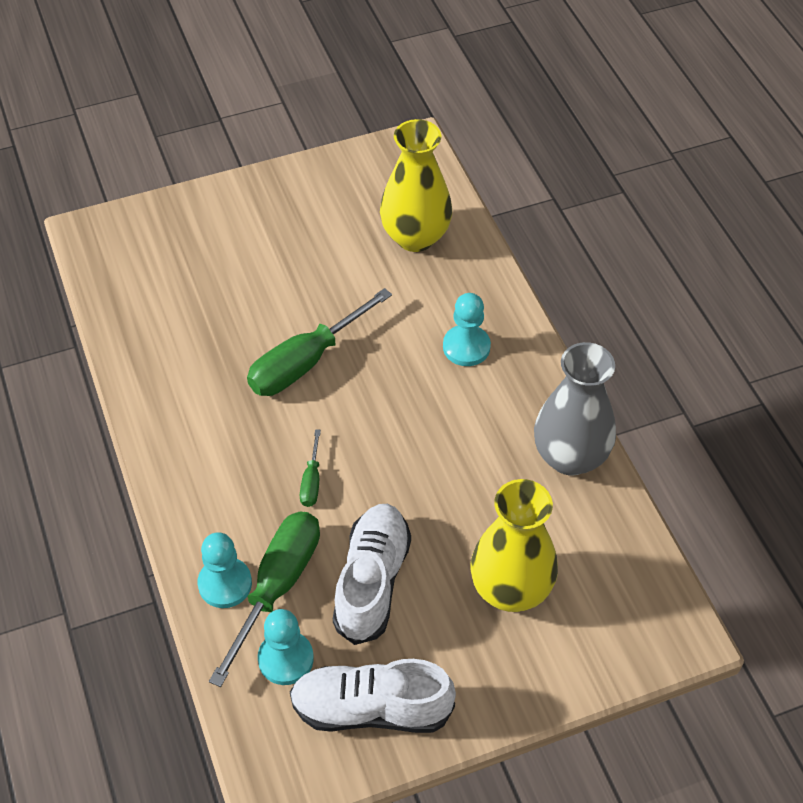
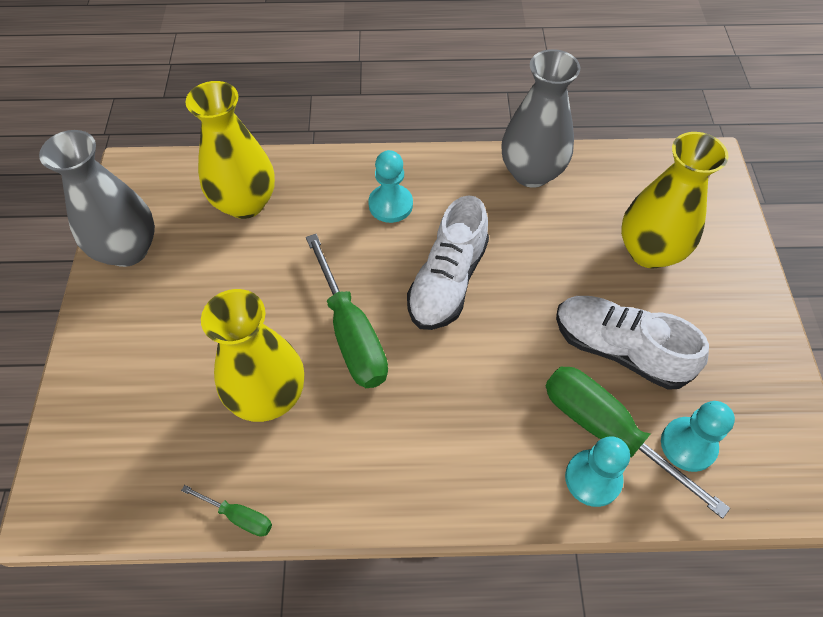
camera: 70 degrees left, 5 degrees up
white shoe [290,659,456,733] -> white shoe moved to [407,195,489,330]
green screwdriver [300,429,321,507] -> green screwdriver moved to [181,485,272,537]
none -> grey vase [39,130,155,267]
none -> yellow vase [201,289,304,422]

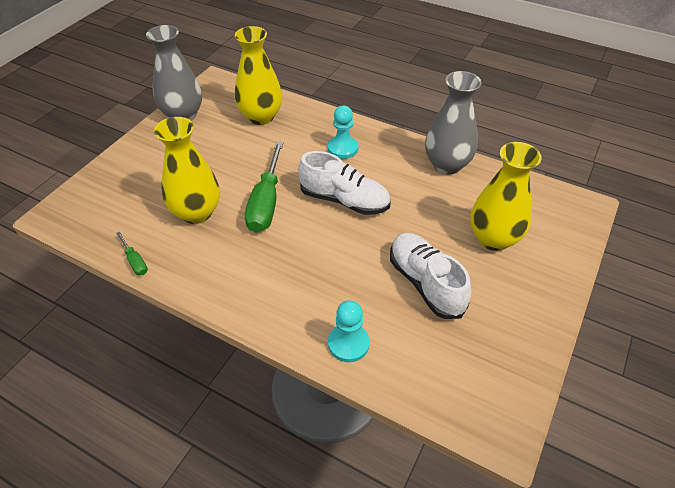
camera: 30 degrees right, 10 degrees down
white shoe [407,195,489,330] -> white shoe turned 120 degrees counterclockwise [298,151,390,215]
green screwdriver [546,367,730,519] -> none
turquoise pawn [661,401,735,472] -> none

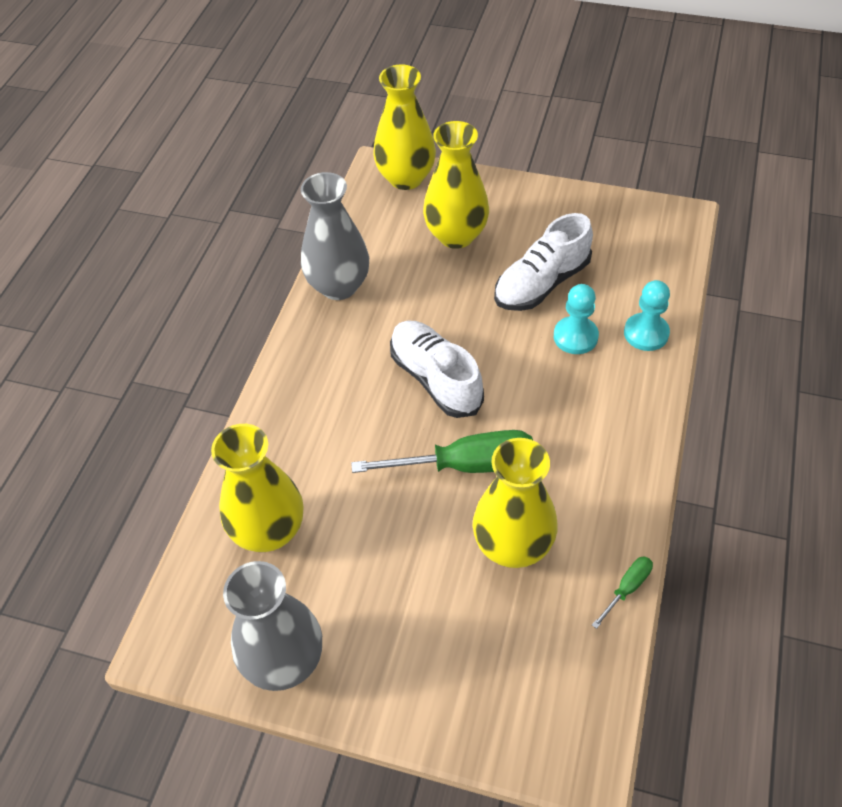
camera: 100 degrees left, 5 degrees up
white shoe [298,151,390,215] -> white shoe turned 45 degrees counterclockwise [390,321,484,418]
turquoise pawn [328,106,358,159] -> turquoise pawn moved to [554,284,599,354]
none -> yellow vase [373,65,436,190]

